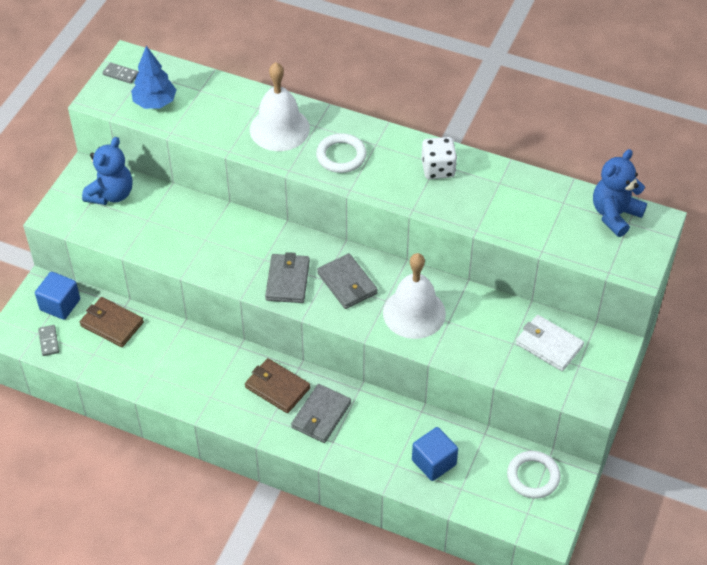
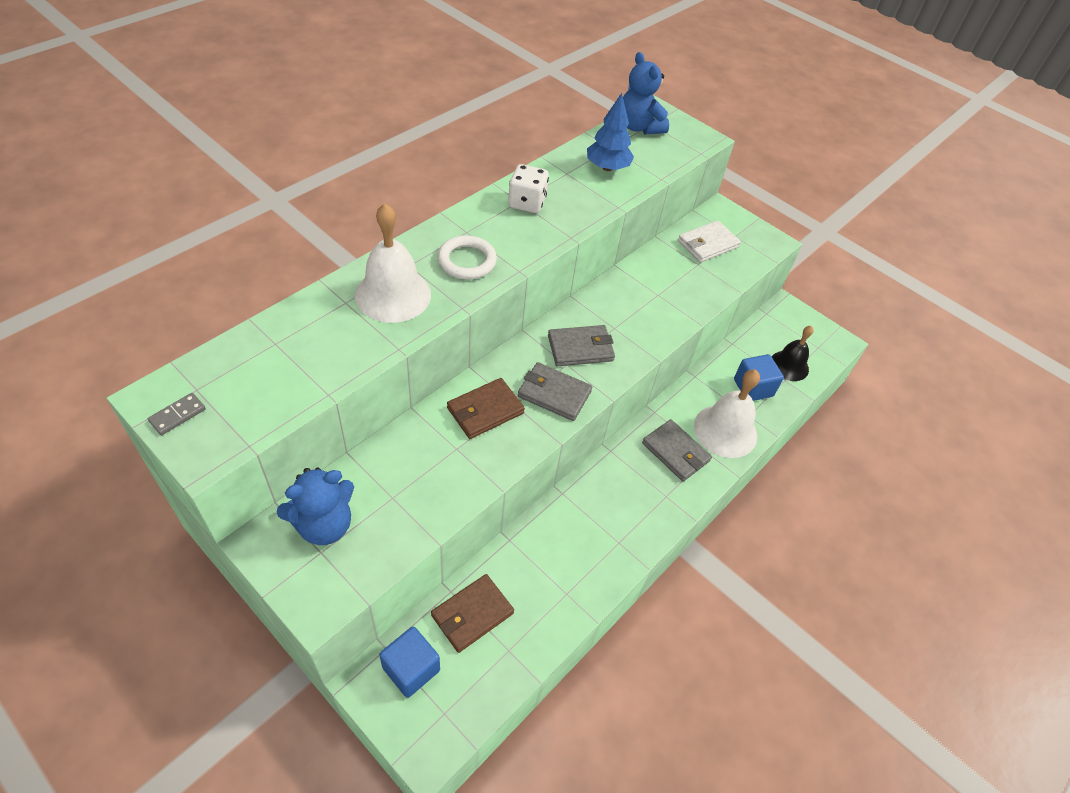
camera: 75 degrees left, 0 degrees up
grey domino [38,325,59,356] -> none
blue teddy bear [82,137,133,205] -> blue teddy bear turned 105 degrees clockwise [277,468,354,545]
blue tree [131,46,176,109] -> blue tree moved to [587,93,634,171]
brown wallet [245,358,310,413] -> brown wallet moved to [447,378,525,439]
white bell [383,253,446,339] -> white bell moved to [694,369,760,458]
white ring [507,451,561,499] -> none
none -> black bell [772,326,814,381]

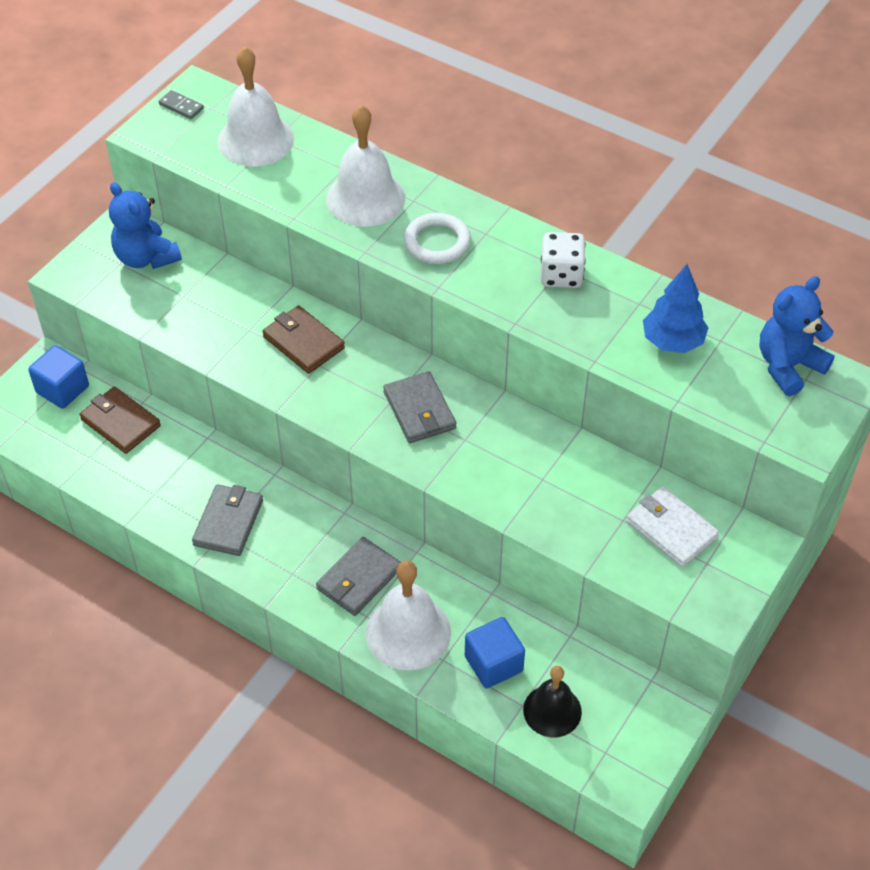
camera: 85 degrees right, 0 degrees up
grey wallet [518,362,592,421] -> grey wallet moved to [192,484,263,556]
none -> white bell [217,46,294,167]

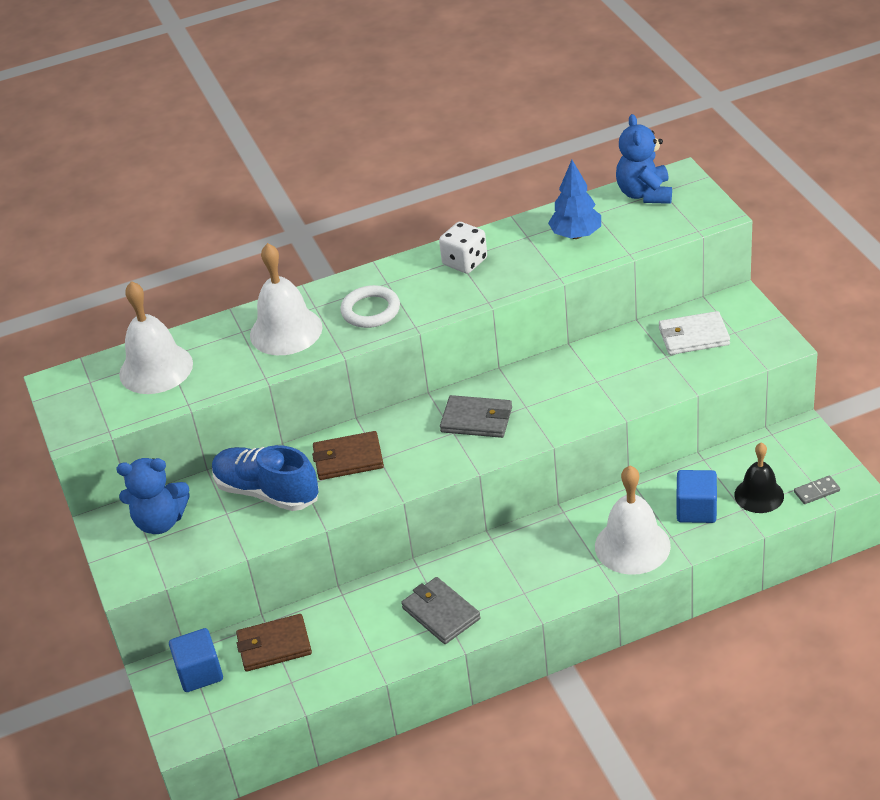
camera: 50 degrees left, 10 degrees down
grey domino [159,90,204,119] -> grey domino moved to [794,476,840,504]
grey wallet [316,537,401,616] -> none
none -> blue shoe [212,445,319,511]

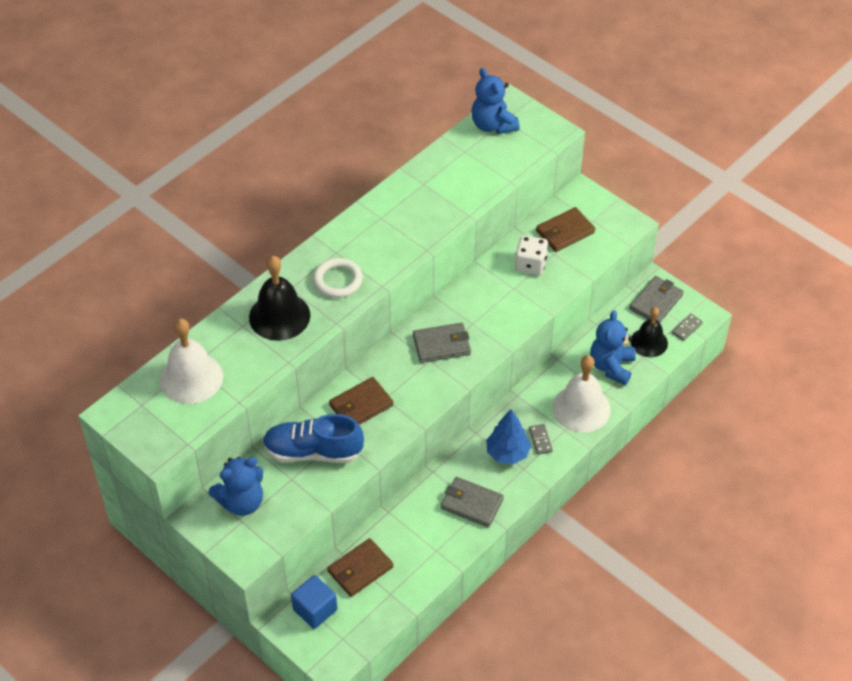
camera: 30 degrees left, 10 degrees up
white bell [250,243,323,355] -> black bell [249,256,310,341]
white dice [439,222,487,274] -> white dice moved to [515,235,548,275]
blue tree [548,160,601,239] -> blue tree moved to [486,409,531,464]
white wallet [659,311,730,355] -> brown wallet [536,207,595,252]
blue cube [676,470,717,523] -> blue teddy bear [590,310,636,385]
none -> grey domino [529,424,553,455]
none -> grey wallet [629,276,684,323]

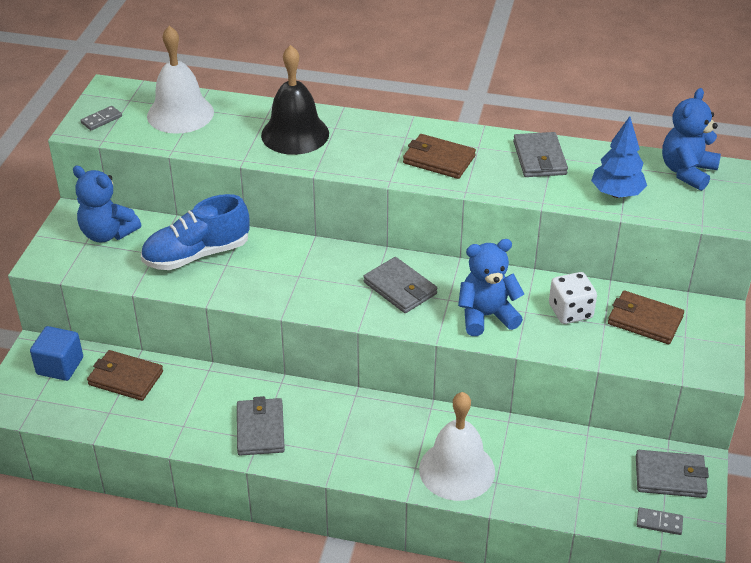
camera: 60 degrees right, 10 degrees down
blue shoe [263,414,364,463] -> blue shoe turned 90 degrees counterclockwise [141,194,249,270]
white ring [313,258,363,298] -> none
brown wallet [329,377,394,425] -> brown wallet moved to [403,134,476,179]
blue tree [486,409,531,464] -> blue tree moved to [591,116,647,198]
grey domino [529,424,553,455] -> grey domino moved to [81,106,122,130]
blue teddy bear [590,310,636,385] -> blue teddy bear moved to [458,239,524,336]
black bell [631,307,668,357] -> none
none -> grey wallet [513,132,568,177]

